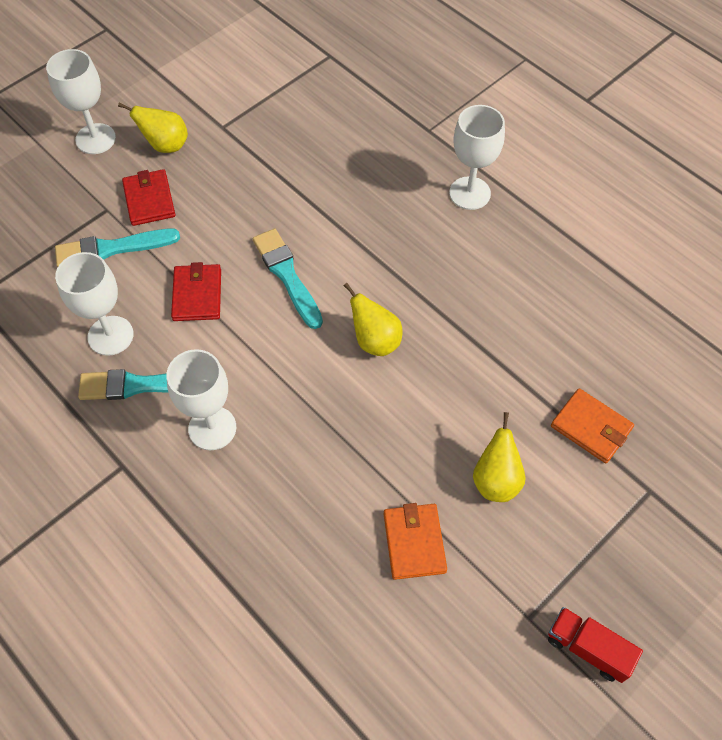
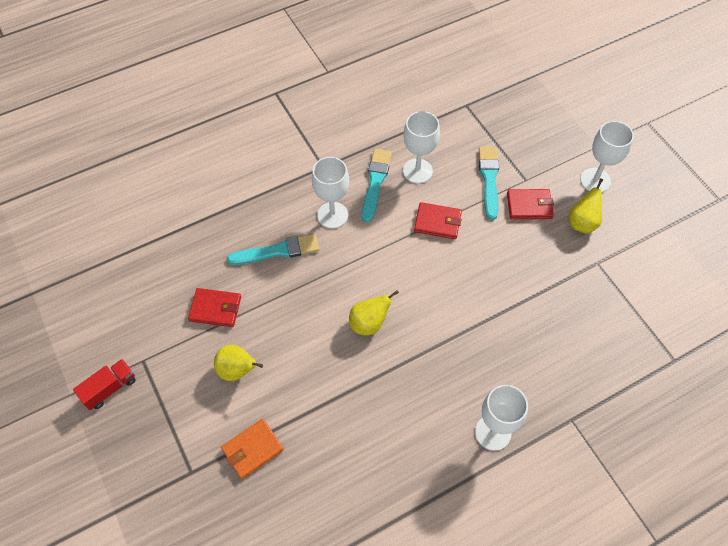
camera: 105 degrees right, 0 degrees up
turquoise brush [253,229,323,329] -> turquoise brush moved to [227,234,319,265]
orange wallet [384,503,447,580] -> red wallet [188,288,241,327]

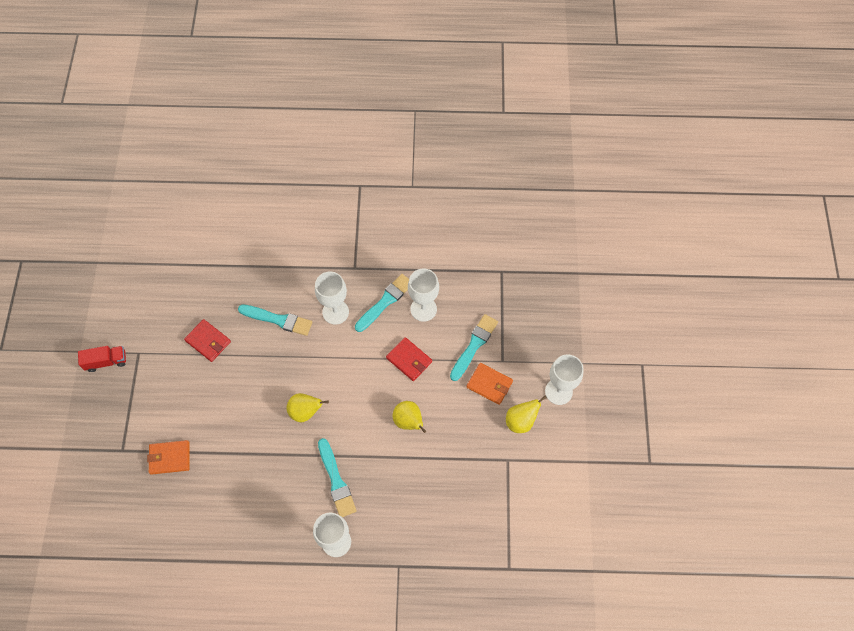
camera: 30 degrees right, 5 degrees up
yellow pear [214,345,263,381] -> yellow pear moved to [393,401,426,433]
red wallet [507,189,554,219] -> orange wallet [467,363,513,405]
none -> turquoise brush [318,438,357,517]

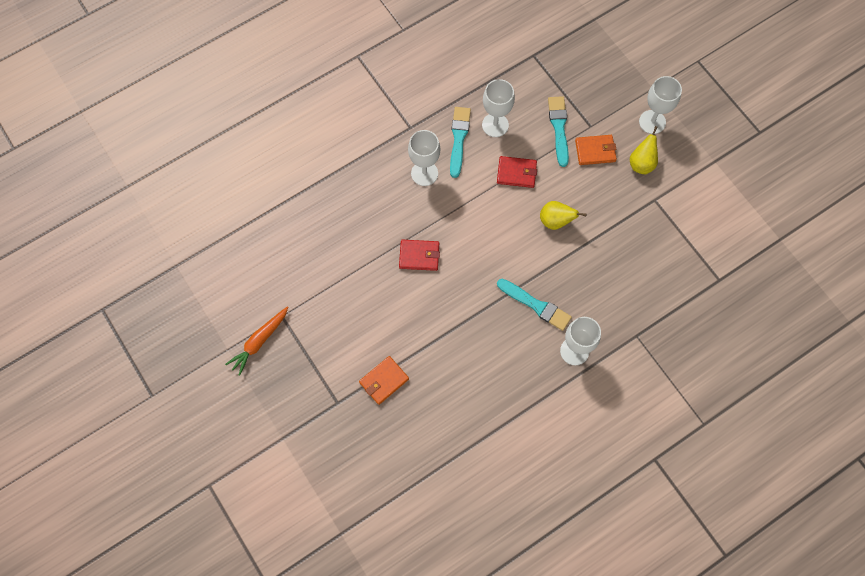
camera: 35 degrees left, 5 degrees up
red truck [78,346,126,372] -> orange carrot [225,306,288,376]
red wallet [184,319,231,362] -> red wallet moved to [399,240,440,271]
turquoise brush [238,305,312,336] -> none
yellow pear [286,393,329,422] -> none

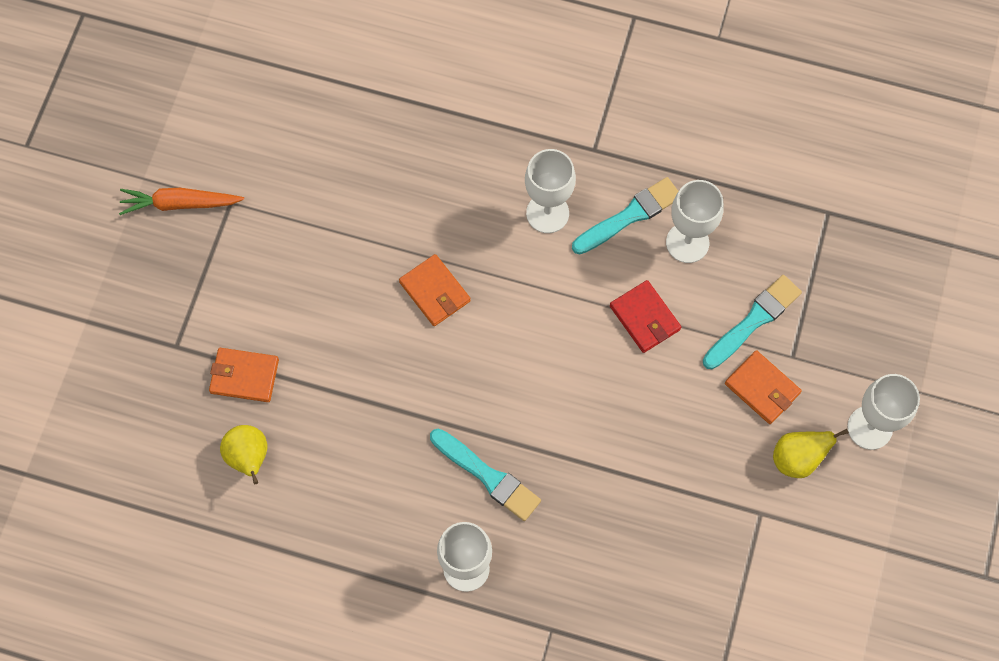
camera: 50 degrees right, 0 degrees up
red wallet [399,240,440,271] -> orange wallet [399,254,471,326]
turquoise brush [497,279,572,331] -> turquoise brush turned 45 degrees counterclockwise [430,428,541,521]
yellow pear [540,201,586,230] -> yellow pear moved to [220,425,268,484]

